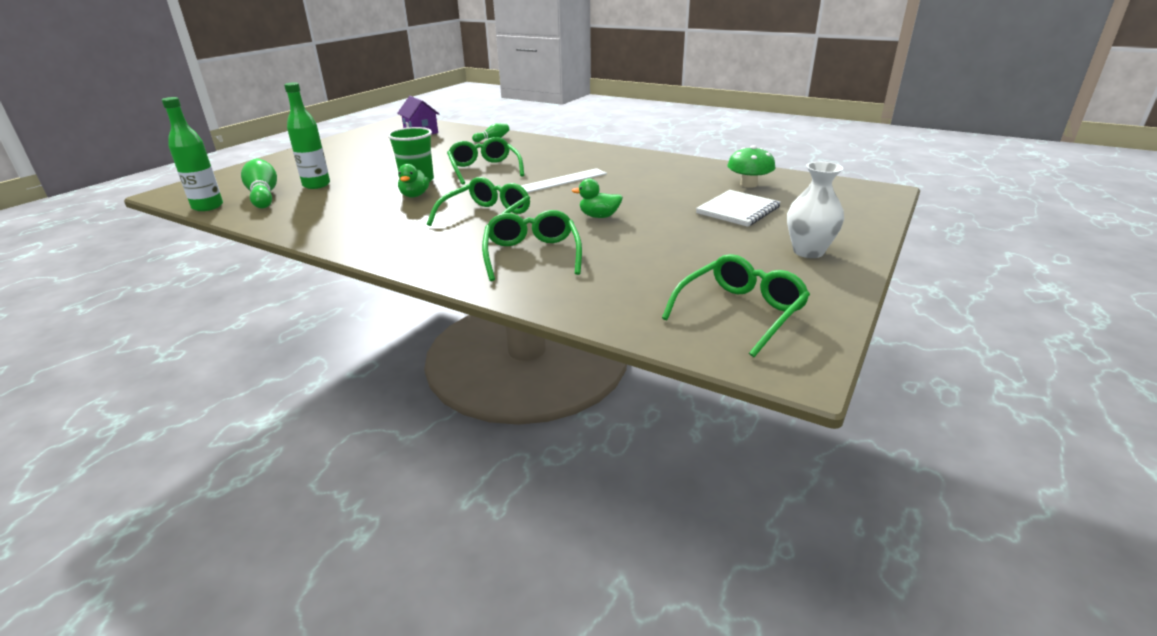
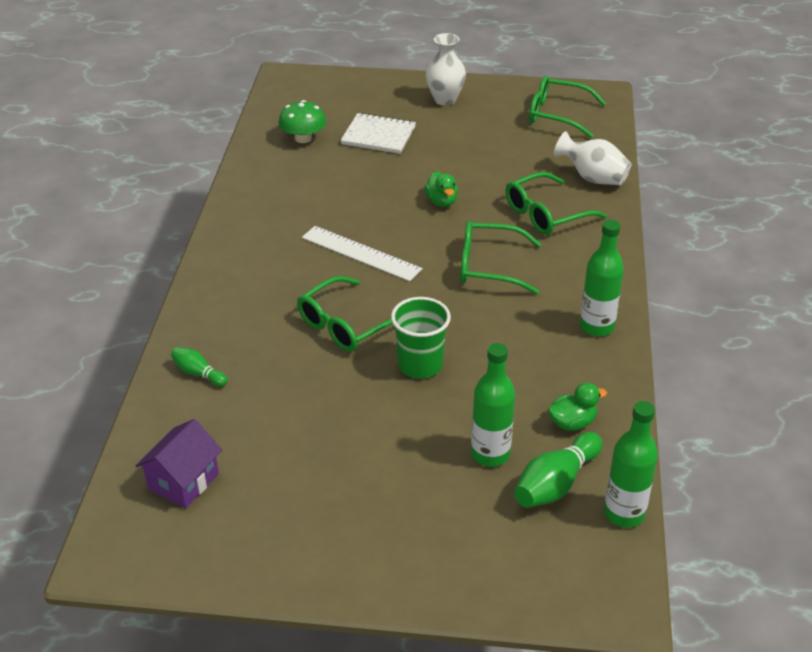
camera: 115 degrees left, 10 degrees up
green duck [398,164,429,198] -> green duck moved to [548,383,607,431]
none -> white vase [554,131,632,185]
none -> green bottle [580,220,624,336]

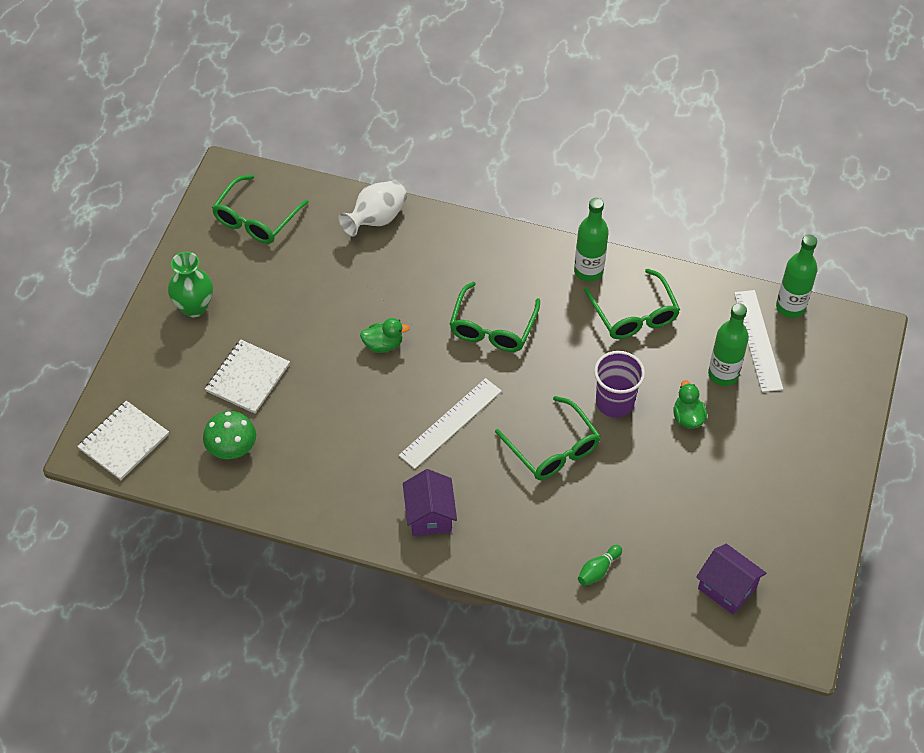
camera: 80 degrees left, 15 degrees up
green cup [391,297,451,379] -> purple cup [594,351,645,418]
white vase [425,33,466,105] -> green vase [168,252,213,317]
green glasses [506,172,607,235] -> green glasses moved to [584,269,680,339]
green bowling pin [514,432,602,508] -> white ruler [734,290,783,392]
green duck [548,383,607,431] -> green duck moved to [673,380,707,429]
none -> white notebook [77,401,169,480]
none -> purple house [403,469,457,536]

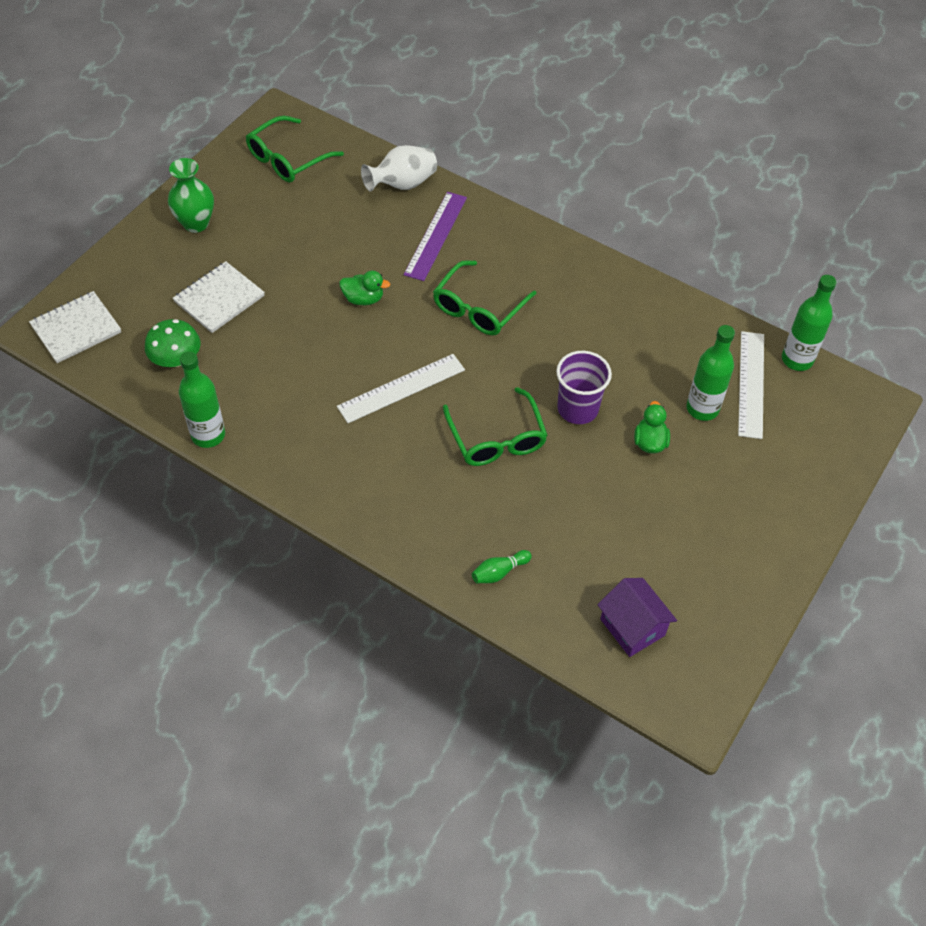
camera: 15 degrees right, 0 degrees up
purple house [403,469,457,536] -> none
green bottle [574,198,609,282] -> green bottle moved to [179,351,225,448]
green glasses [584,269,680,339] -> none
none -> purple ruler [403,192,467,281]

